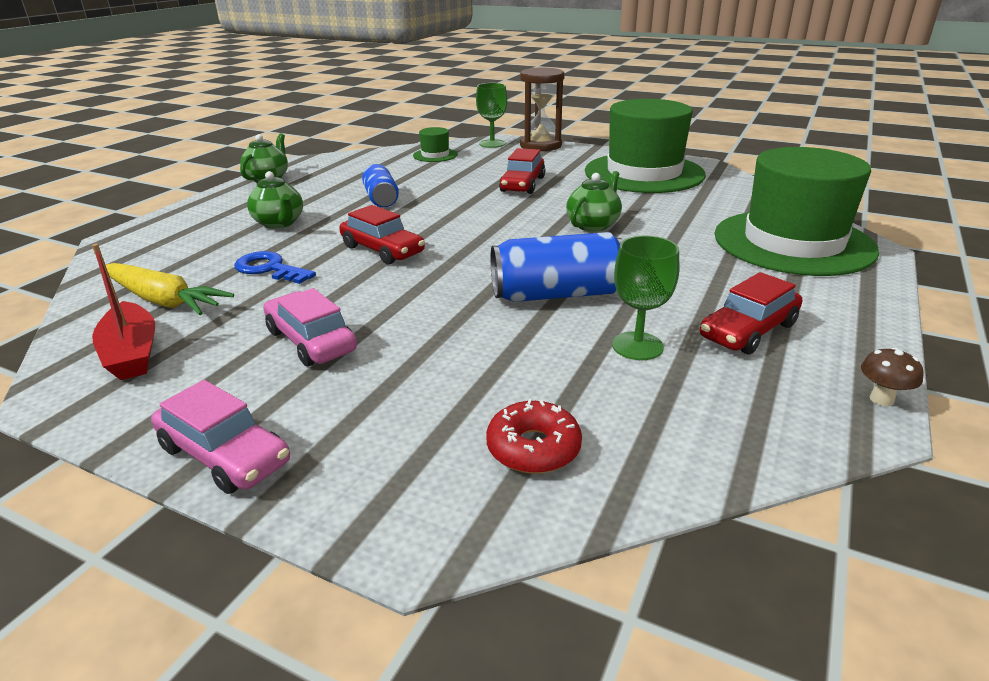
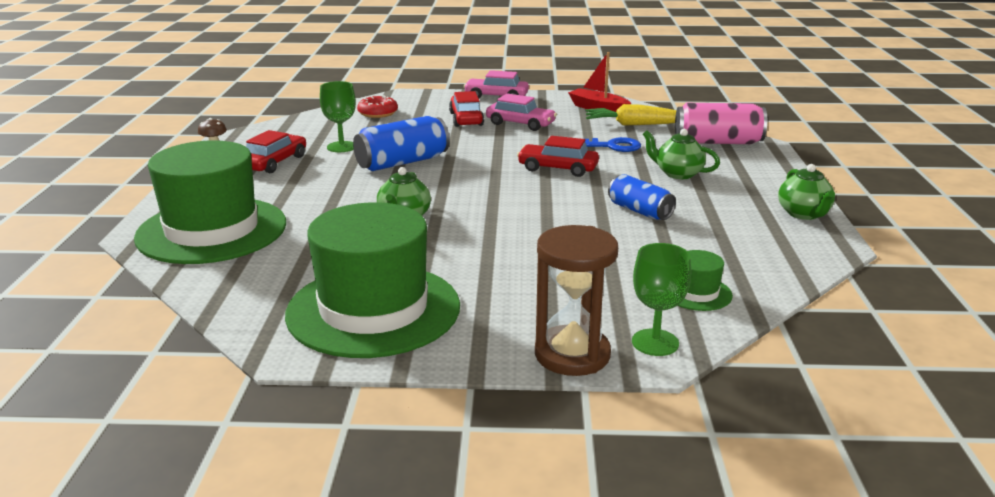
camera: 155 degrees right, 5 degrees down
red car [499,148,545,194] -> red car moved to [449,91,484,127]
none -> pink can [675,103,767,144]

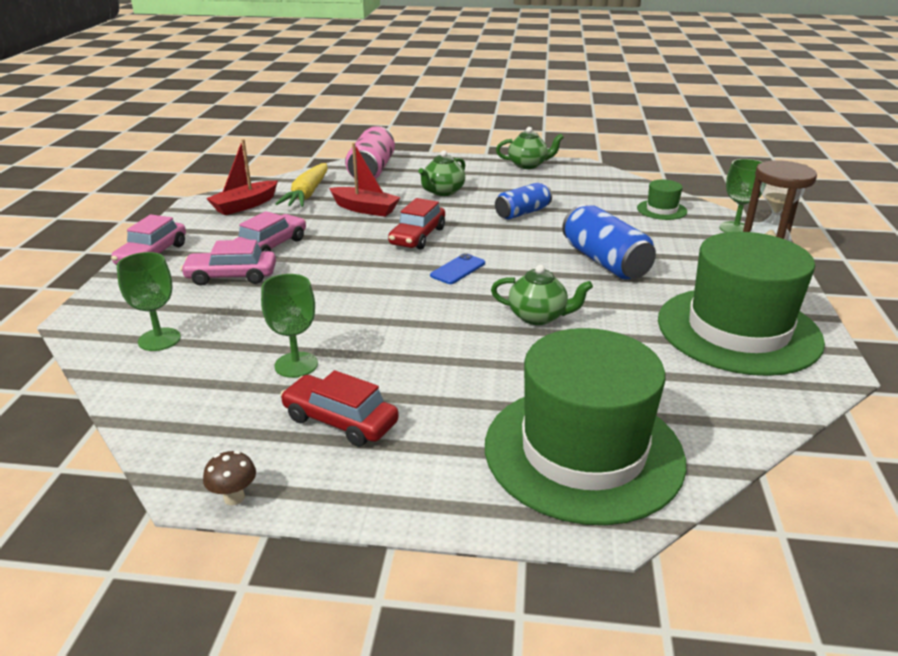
camera: 85 degrees left, 5 degrees up
blue can [353,116,450,171] -> blue can moved to [562,205,656,280]
red donut [357,95,398,118] -> green goblet [117,252,181,351]
red car [449,91,484,127] -> pink car [180,240,276,286]
blue key [579,137,641,152] -> red boat [329,143,401,217]
none -> blue phone [430,253,485,284]

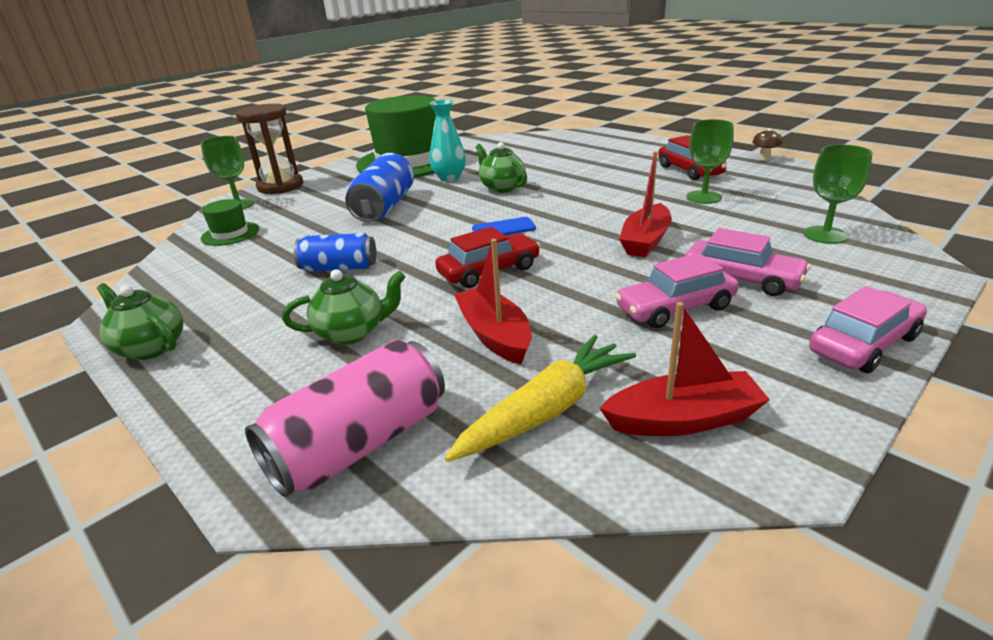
camera: 140 degrees left, 0 degrees up
green hat [485,328,686,525] -> none
none -> turquoise vase [430,99,466,181]
none -> red boat [619,151,672,257]

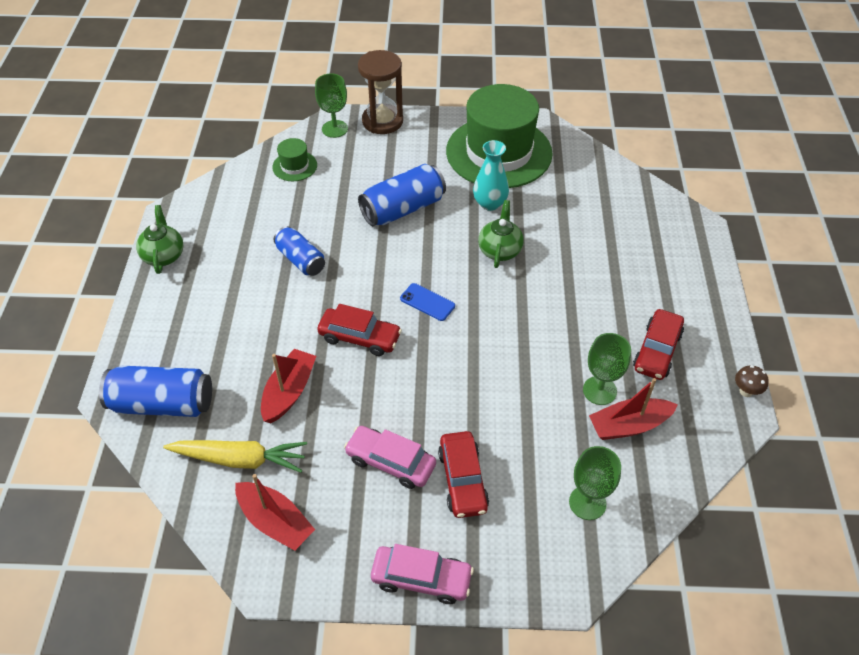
camera: 45 degrees right, 20 degrees up
pink can [245,340,445,497] -> blue can [99,366,212,417]
green teapot [282,269,405,345] -> none
red boat [619,151,672,257] -> red boat moved to [589,378,678,440]
pink car [685,228,811,296] -> red car [438,431,489,518]

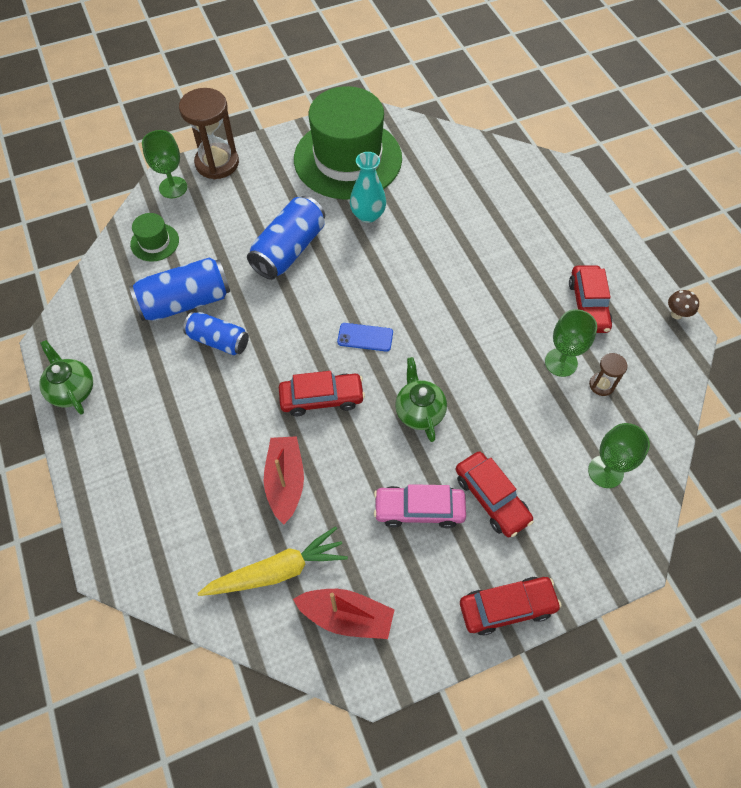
camera: 25 degrees left, 10 degrees up
blue can [99,366,212,417] -> blue can moved to [129,257,230,321]
pink car [371,544,474,604] -> red car [460,577,562,636]
green teapot [478,200,524,268] -> green teapot moved to [395,357,447,442]
red boat [589,378,678,440] -> brown hourglass [589,353,628,396]

